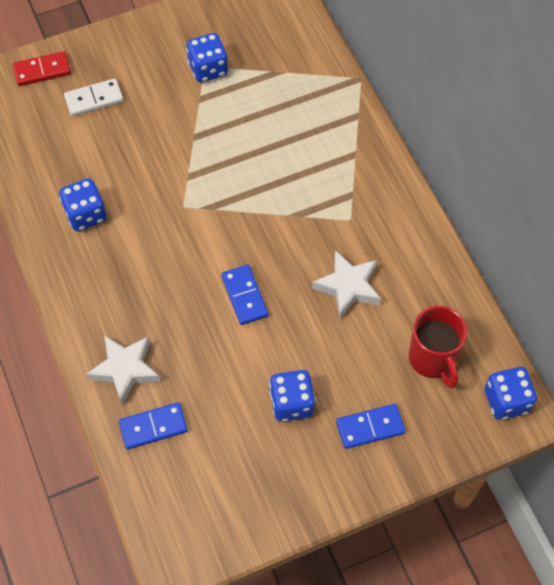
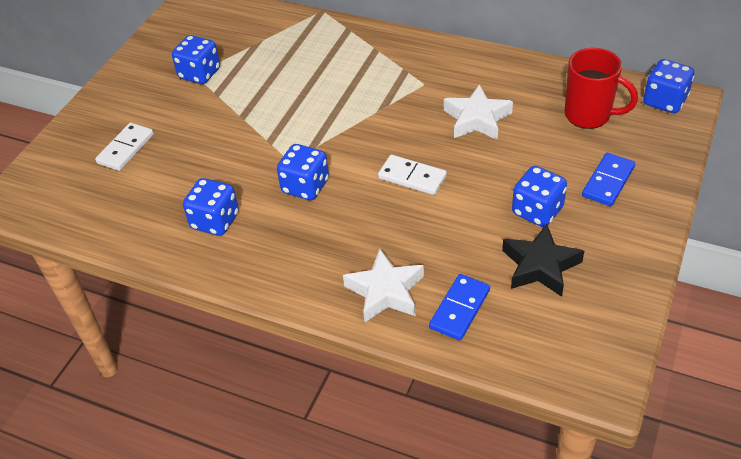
camera: 40 degrees left, 15 degrees down
red domino [13,51,71,86] -> none
blue domino [221,265,268,325] -> white domino [378,155,447,195]
none -> blue dice [277,144,329,200]
none -> black star [502,224,584,297]

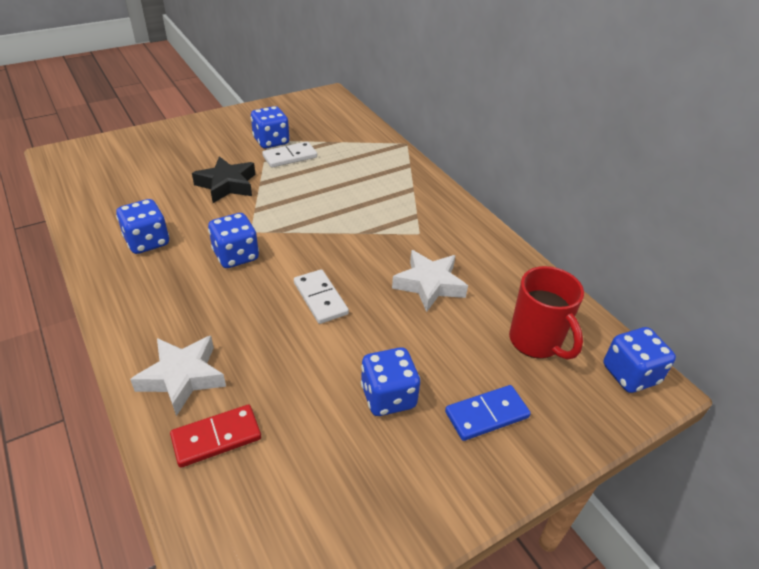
camera: 30 degrees right, 5 degrees down
white domino [95,123,154,171] -> white domino moved to [262,141,317,168]
blue domino [429,274,490,341] -> red domino [170,405,261,468]
black star [502,224,584,297] -> black star moved to [192,156,255,203]

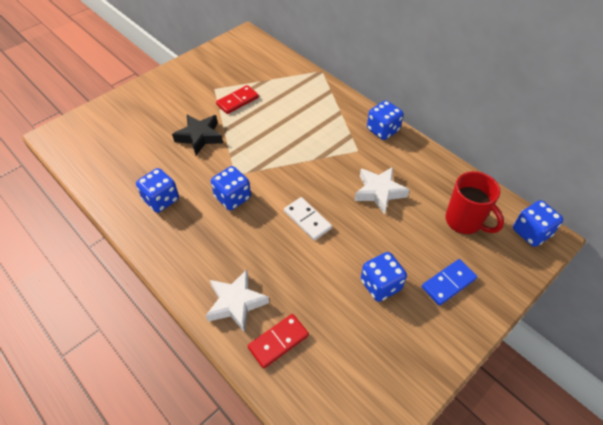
camera: 10 degrees left, 10 degrees up
blue dice [251,106,289,149] -> blue dice moved to [367,100,404,140]
white domino [262,141,317,168] -> red domino [216,85,259,114]

